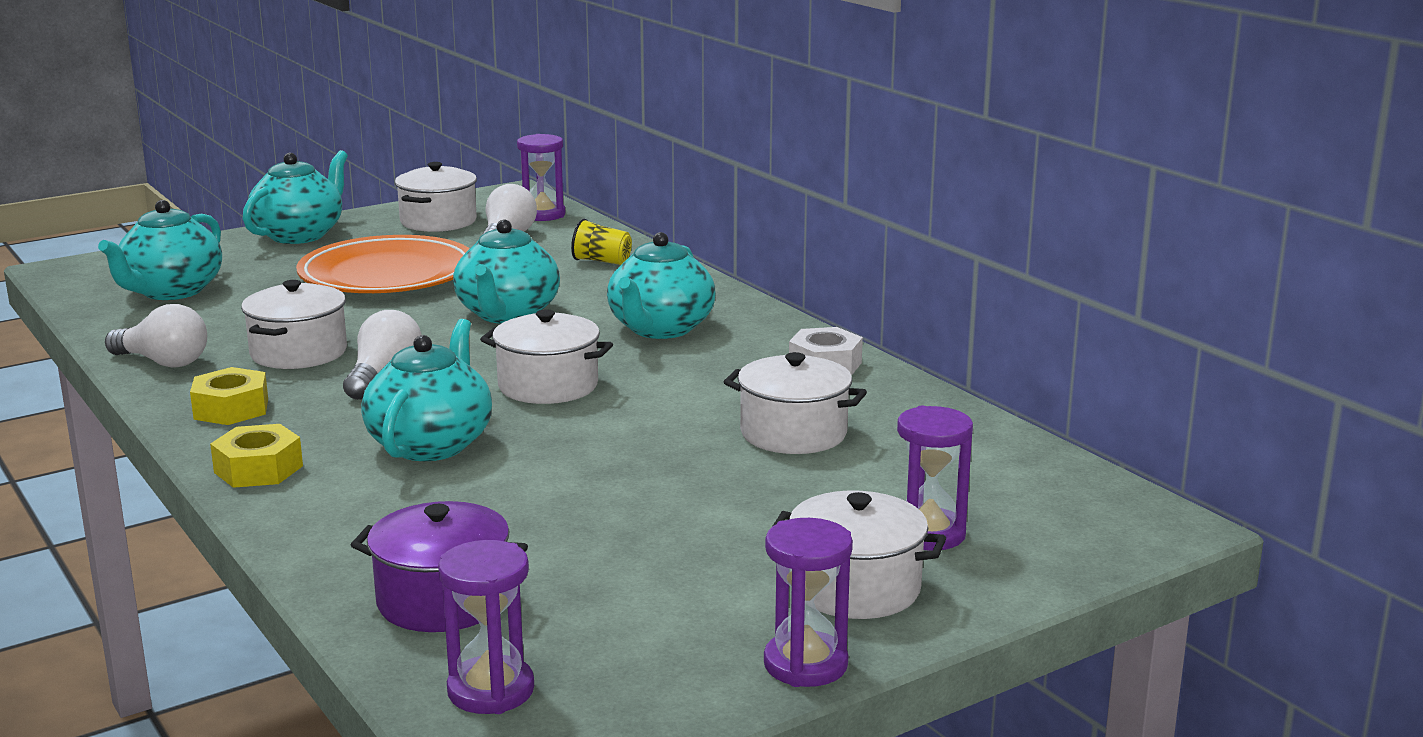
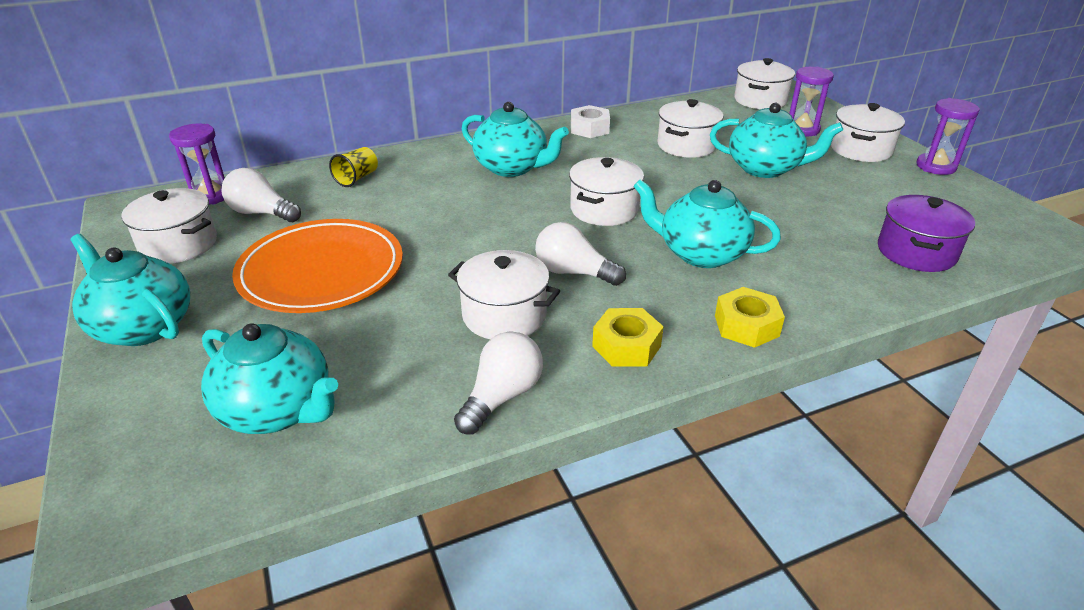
camera: 80 degrees left, 15 degrees up
purple hourglass [438,540,534,714] -> none
turquoise teapot [453,219,560,324] -> turquoise teapot moved to [710,103,843,178]
none -> white pot [734,58,795,109]

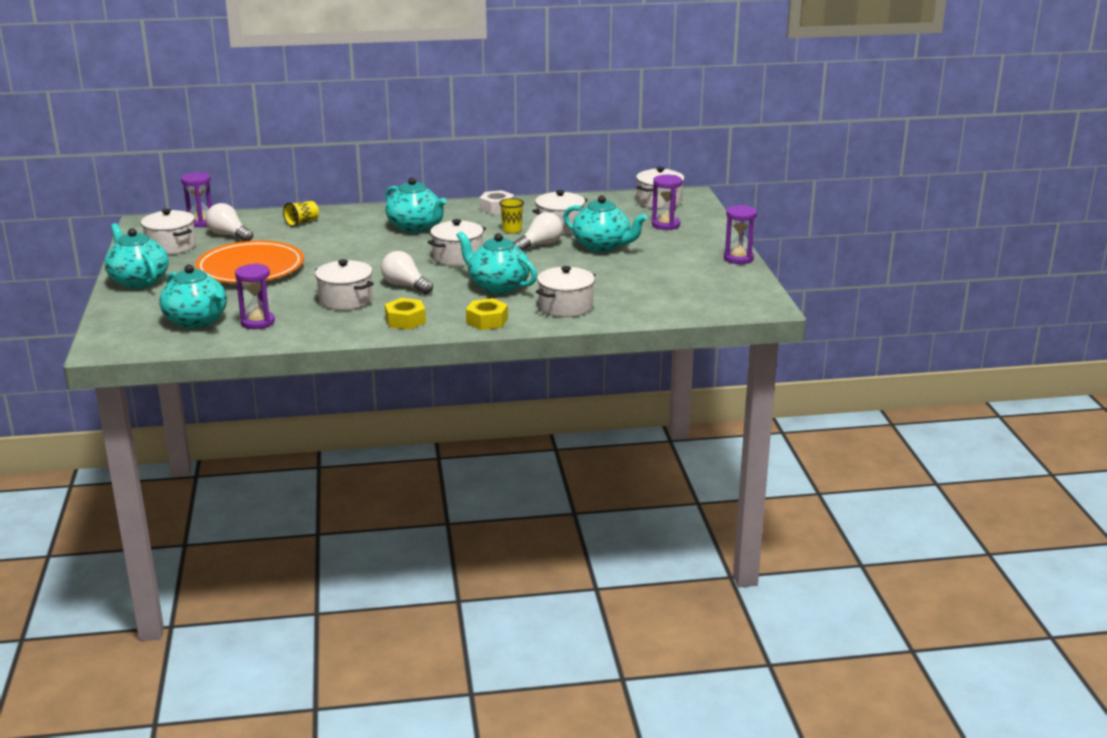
camera: 15 degrees right, 10 degrees down
white light bulb [454,332,543,434] -> white light bulb moved to [513,212,563,251]
white pot [831,103,905,162] -> white pot moved to [536,266,596,317]
purple pot [878,195,975,272] -> none
none -> purple hourglass [235,263,275,329]
none -> yellow cup [499,198,524,233]

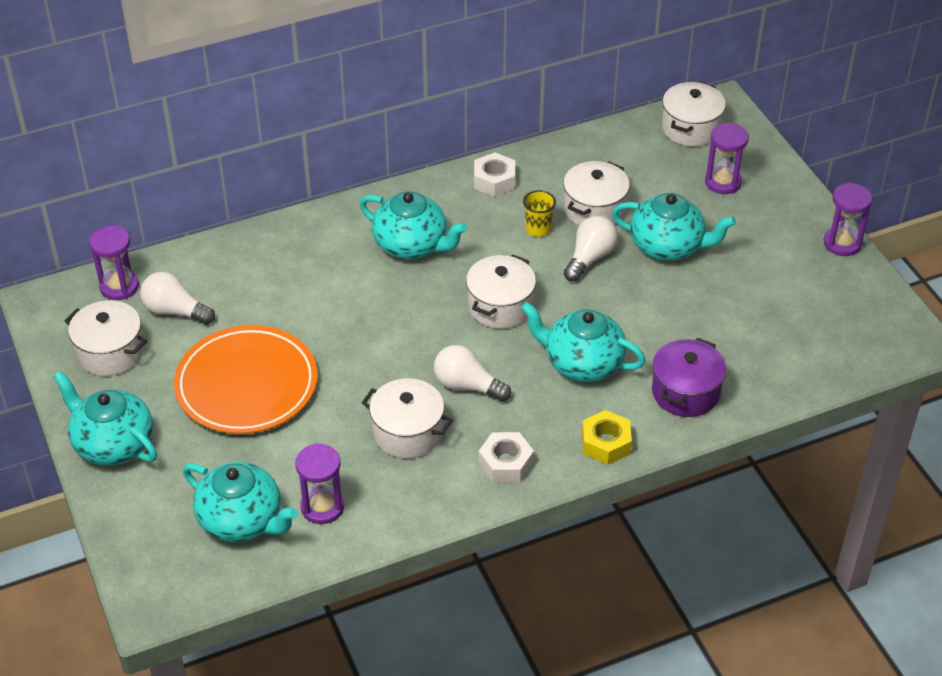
camera: 15 degrees left, 20 degrees up
yellow cup [283,201,319,227] -> none
yellow nut [385,298,426,330] -> white nut [479,432,534,482]
white pot [536,266,596,317] -> purple pot [652,338,726,417]

